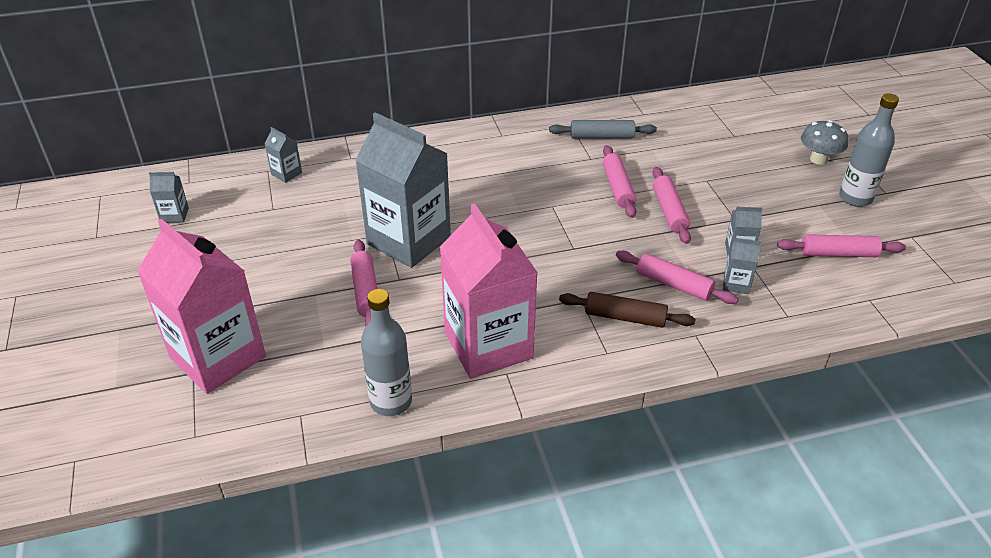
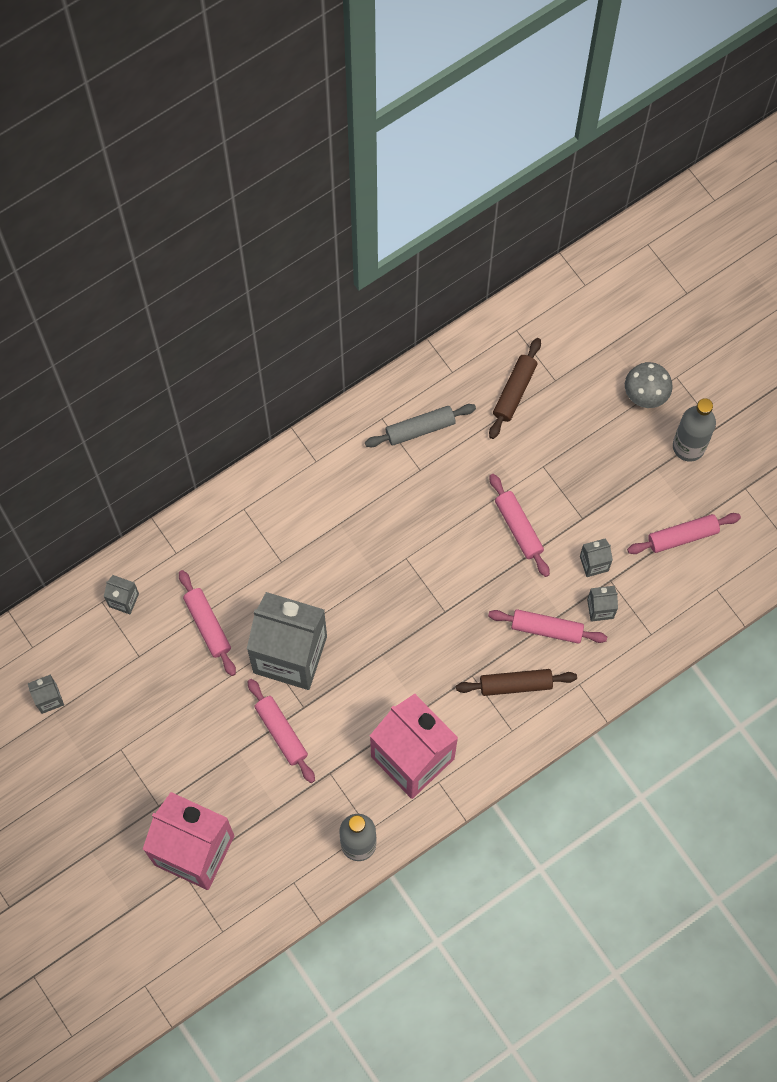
camera: 20 degrees left, 30 degrees up
pink rolling pin [602,145,636,218] -> pink rolling pin moved to [179,570,236,676]
none -> brown rolling pin [489,338,541,439]

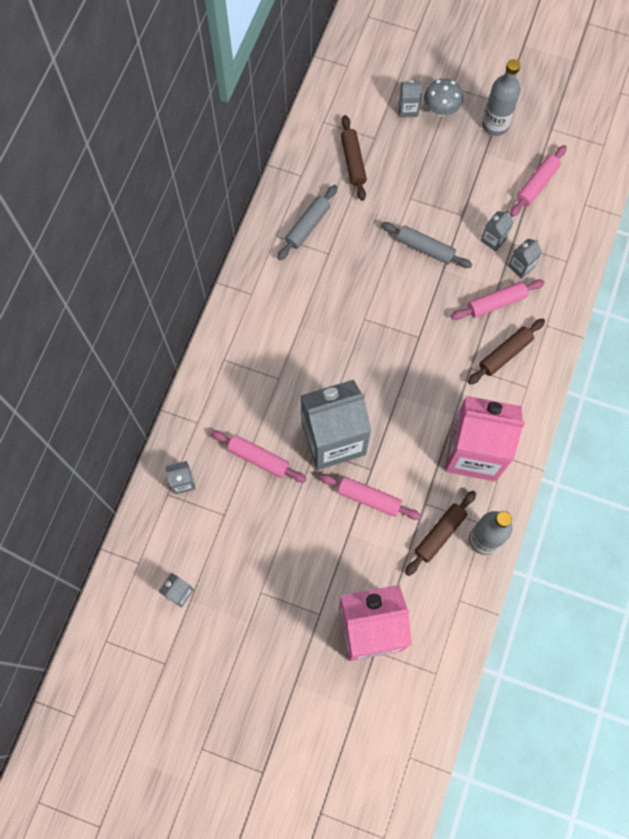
camera: 35 degrees left, 0 degrees up
pink rolling pin [490,474,550,577] -> grey rolling pin [381,222,472,268]
none -> grey carton [399,81,422,117]
none -> brown rolling pin [405,491,476,576]

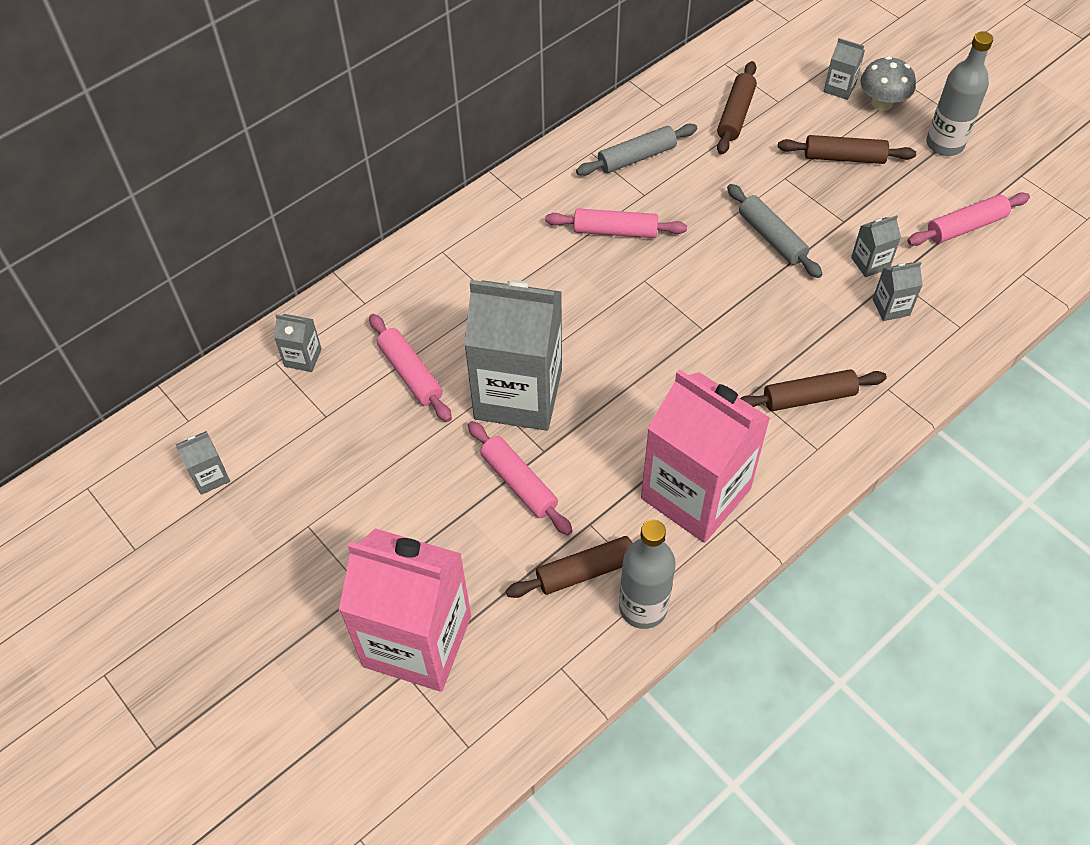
camera: 30 degrees right, 15 degrees down
pink rolling pin [451,280,545,320] -> pink rolling pin moved to [545,208,687,238]
none -> brown rolling pin [778,135,916,164]

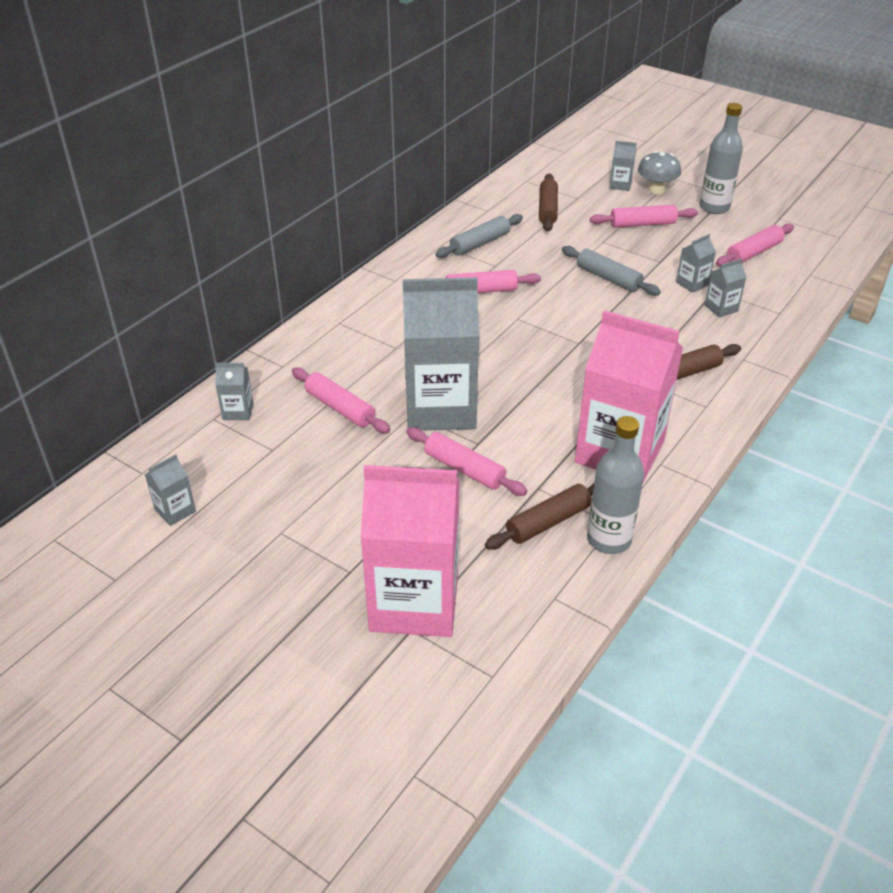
camera: 15 degrees left, 15 degrees down
brown rolling pin [778,135,916,164] -> pink rolling pin [590,205,698,228]

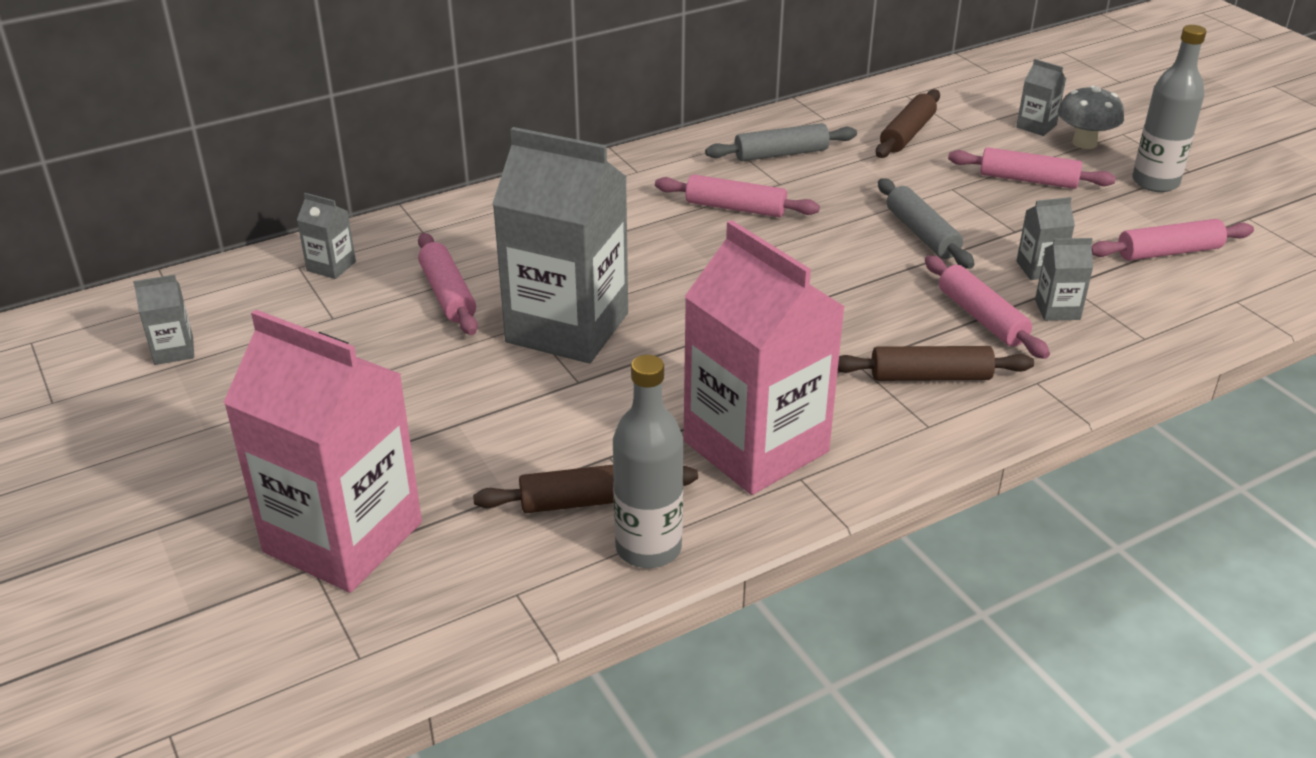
camera: 25 degrees right, 5 degrees down
pink rolling pin [406,427,527,496] -> pink rolling pin moved to [925,255,1050,359]

